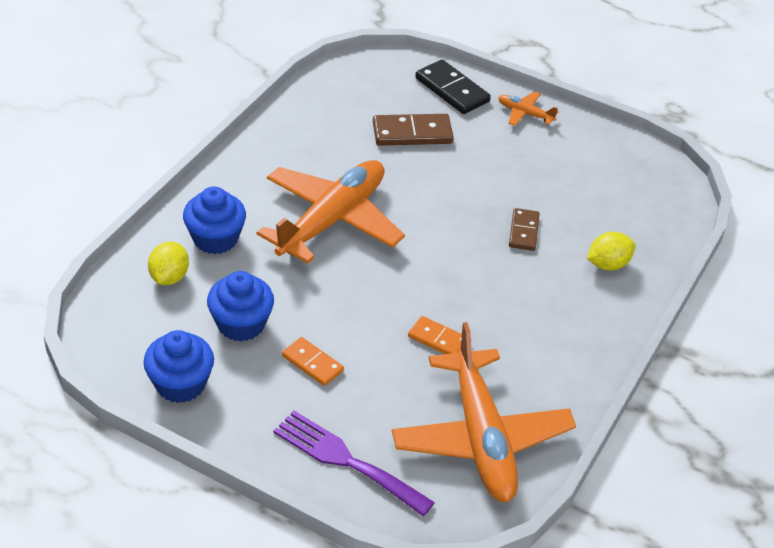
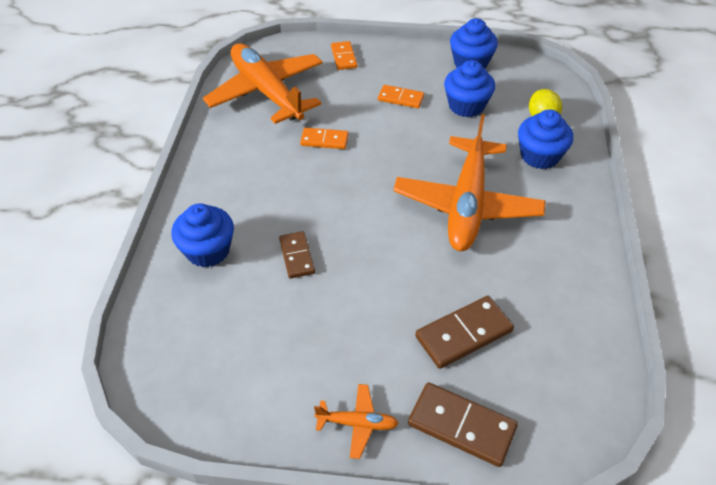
camera: 160 degrees right, 5 degrees up
purple fork [273,411,435,516] -> orange domino [331,41,357,70]
black domino [415,60,491,114] -> brown domino [408,382,518,467]
yellow lemon [587,232,636,270] -> blue cupcake [171,203,234,267]

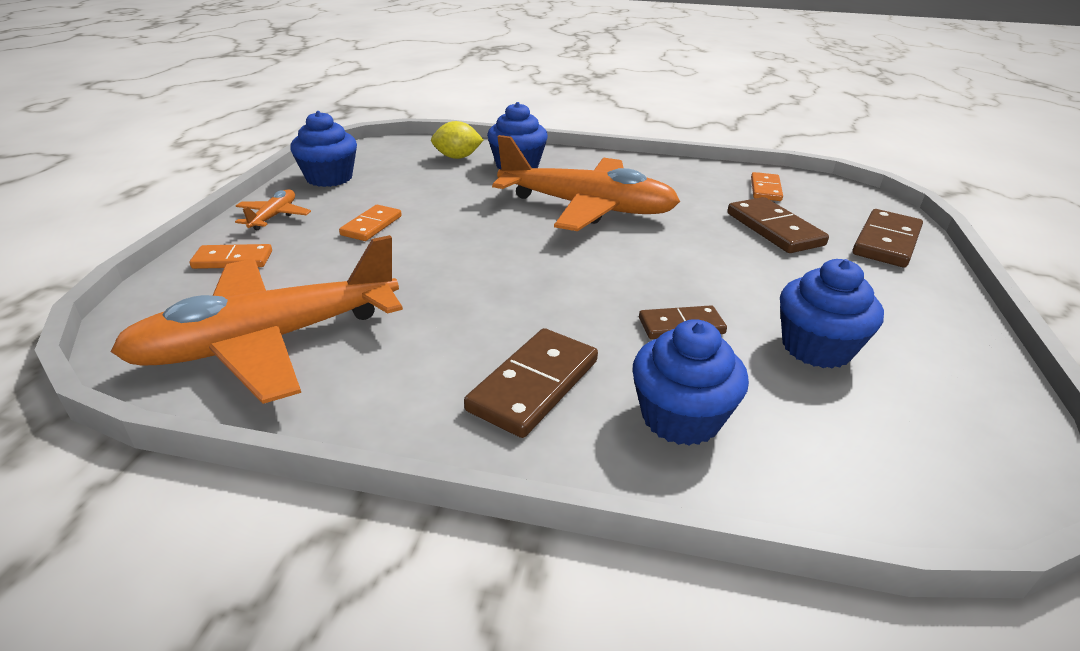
camera: 85 degrees left, 15 degrees down
orange domino [300,127,349,149] -> orange domino moved to [751,172,783,201]
orange plane [314,384,399,459] -> orange plane moved to [235,189,311,230]
blue cupcake [444,60,495,117] -> blue cupcake moved to [780,259,884,369]
none -> brown domino [464,328,598,438]

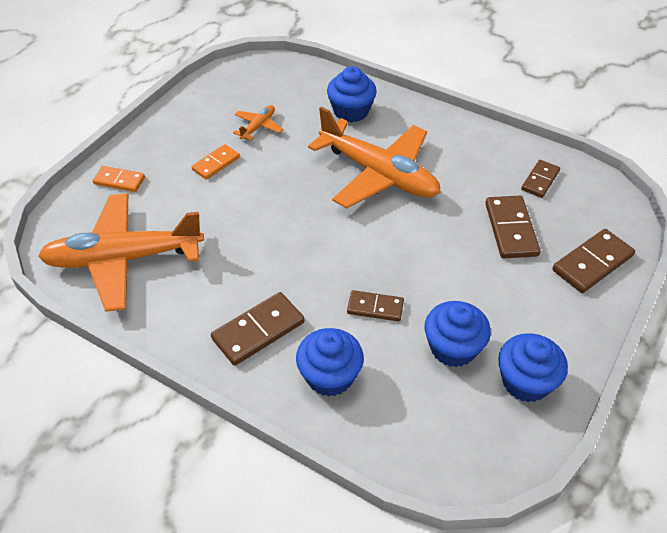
camera: 20 degrees right, 15 degrees up
orange plane [235,189,311,230] -> orange plane moved to [233,105,283,141]
blue cupcake [290,111,357,187] -> blue cupcake moved to [498,333,568,402]
yellow lemon [431,121,484,159] -> none
orange domino [751,172,783,201] -> brown domino [521,160,560,198]

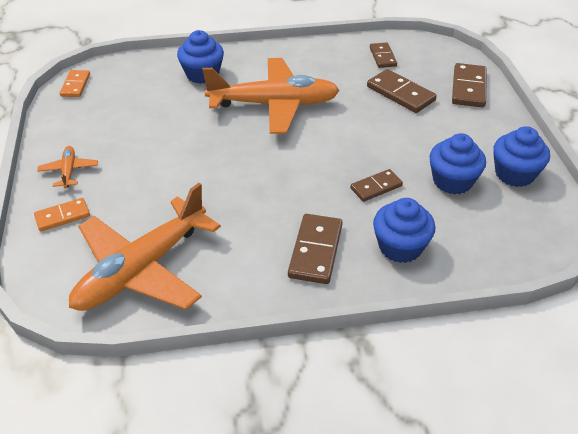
camera: 40 degrees left, 5 degrees down
orange domino [191,144,240,180] -> orange domino moved to [60,70,90,97]
orange plane [233,105,283,141] -> orange plane moved to [37,146,98,188]

